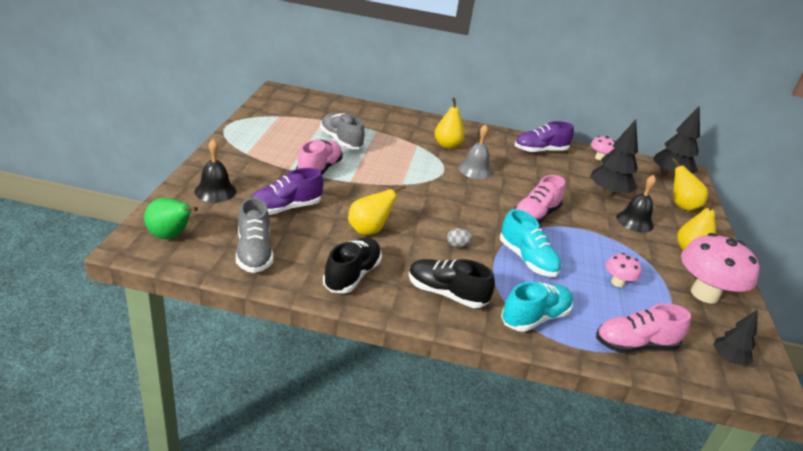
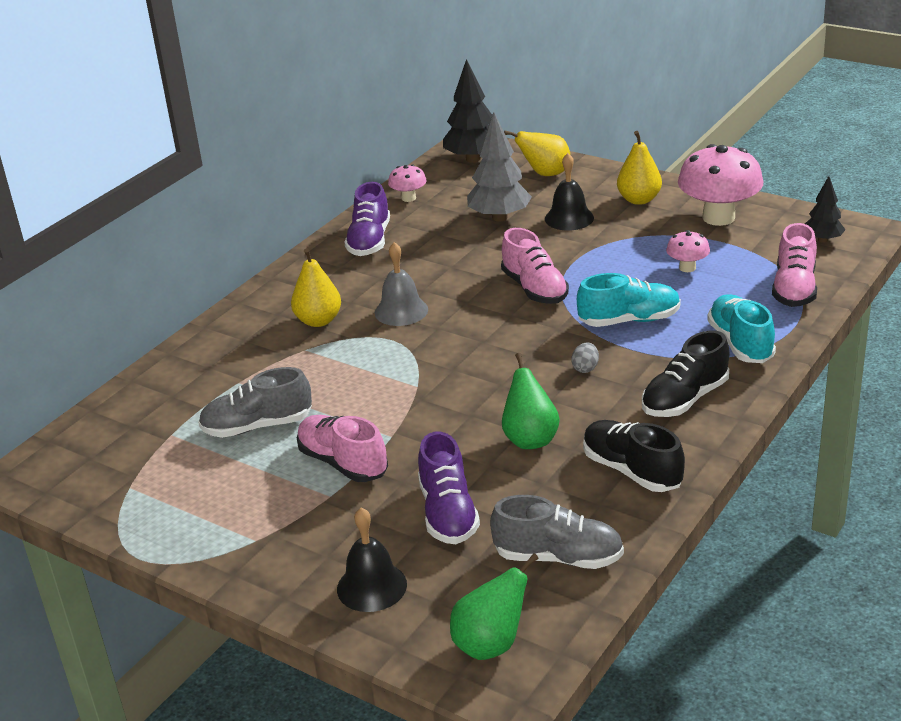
camera: 60 degrees left, 0 degrees up
yellow pear [348,185,406,235] -> green pear [502,353,560,449]
black tree [590,119,638,196] -> grey tree [467,112,532,222]

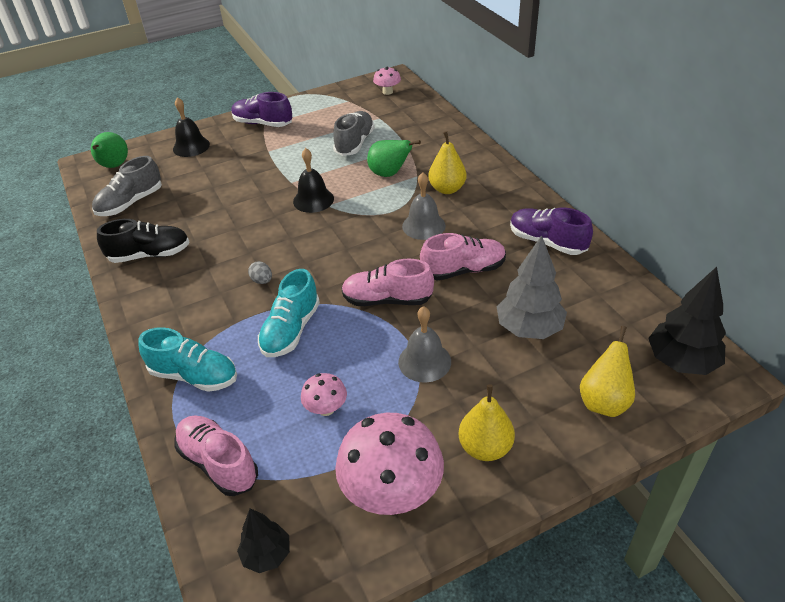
camera: 120 degrees right, 10 degrees up
pink shoe [297,415,388,482] -> pink shoe moved to [420,233,506,281]
pink mushroom [388,164,426,202] -> pink mushroom moved to [373,67,401,95]
purple shoe [418,431,480,544] -> purple shoe moved to [231,92,292,127]
green pear [502,353,560,449] -> green pear moved to [367,140,421,177]
black bell [545,153,594,231] -> black bell moved to [293,148,334,213]
black shoe [642,330,730,417] -> none
none -> grey bell [398,306,451,382]

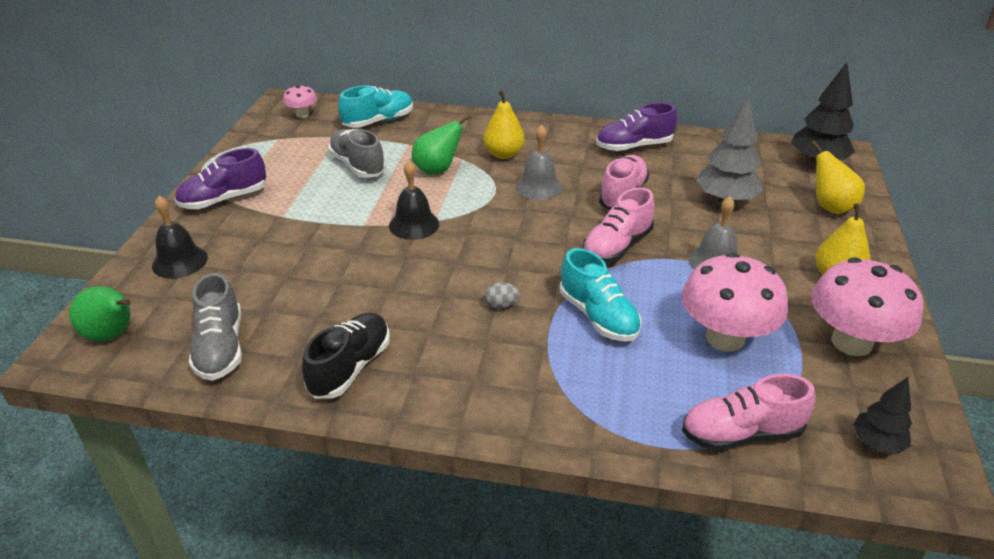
camera: 55 degrees left, 5 degrees down
turquoise shoe [138,327,237,392] -> turquoise shoe moved to [338,86,413,128]
pink mushroom [301,373,347,416] -> pink mushroom [682,252,788,352], size x2.05

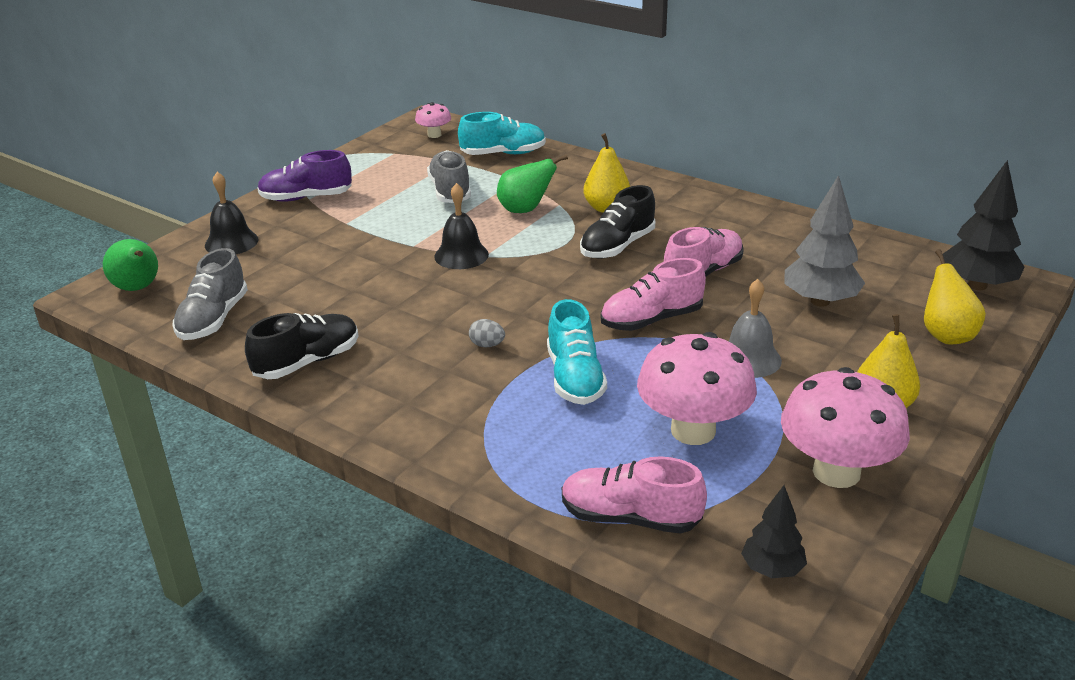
camera: 25 degrees right, 5 degrees down
grey bell [516,125,563,200] -> black shoe [580,185,655,258]
purple shoe [596,103,677,151] -> none

